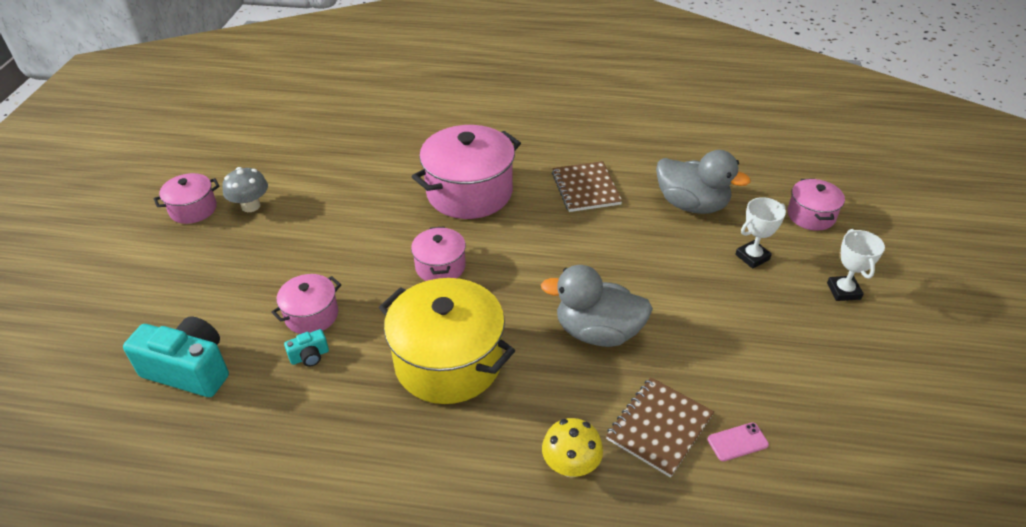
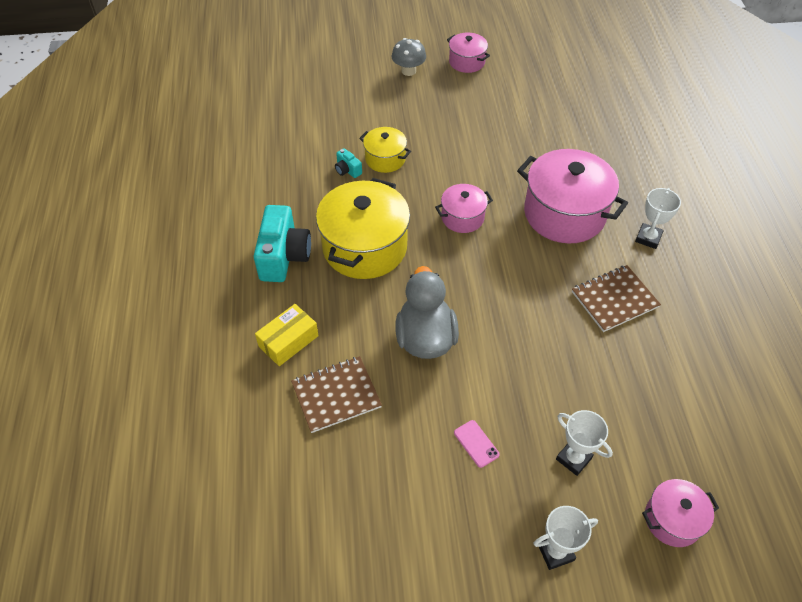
camera: 75 degrees right, 10 degrees up
turquoise camera [123,317,229,397] -> turquoise camera moved to [254,205,311,282]
grey mushroom [222,167,268,212] -> grey mushroom moved to [392,38,426,76]
pink pot [271,274,341,334] -> yellow pot [359,127,411,173]
yellow mushroom [542,418,603,478] -> yellow box [255,304,319,366]
brown notebook [606,377,714,478] -> brown notebook turned 45 degrees counterclockwise [291,356,382,433]
grey duck [656,150,751,214] -> none
pink phone [707,422,769,461] -> pink phone moved to [454,420,500,468]
none -> white trophy [635,188,681,249]

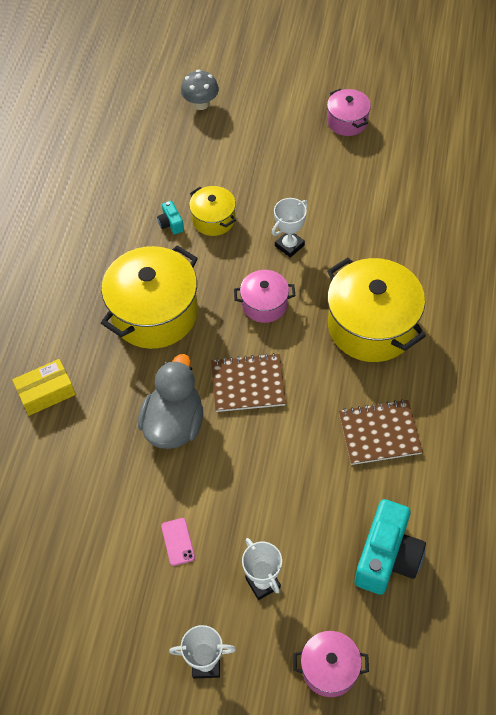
camera: 20 degrees right, 5 degrees up
turquoise camera [254,205,311,282] -> turquoise camera moved to [355,499,426,595]
brown notebook [291,356,382,433] -> brown notebook moved to [211,353,286,412]
grey mushroom [392,38,426,76] -> grey mushroom moved to [181,70,219,110]
pink pot [517,149,628,243] -> yellow pot [327,258,426,362]
white trophy [635,188,681,249] -> white trophy moved to [272,198,308,258]

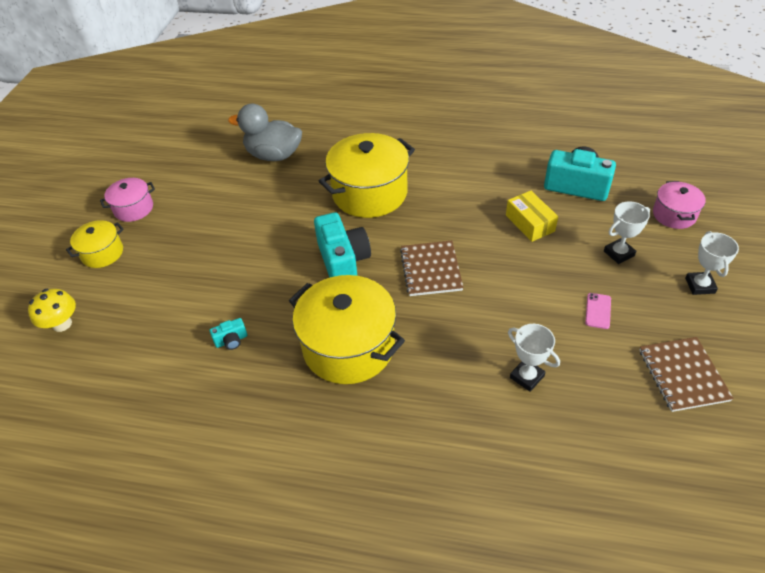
camera: 90 degrees left, 10 degrees down
yellow box [12,359,76,416] -> yellow box moved to [506,191,558,242]
grey duck [138,354,203,449] -> grey duck moved to [228,104,302,161]
pink phone [161,518,195,566] -> pink phone turned 60 degrees counterclockwise [585,293,611,329]
grey mushroom [181,70,219,110] -> yellow mushroom [28,289,76,332]
yellow pot [189,186,236,236] -> yellow pot moved to [66,220,124,268]
pink pot [234,270,295,323] -> turquoise camera [314,212,371,278]
white trophy [272,198,308,258] -> white trophy moved to [508,324,560,392]
brown notebook [339,399,423,465] -> brown notebook moved to [640,337,734,412]

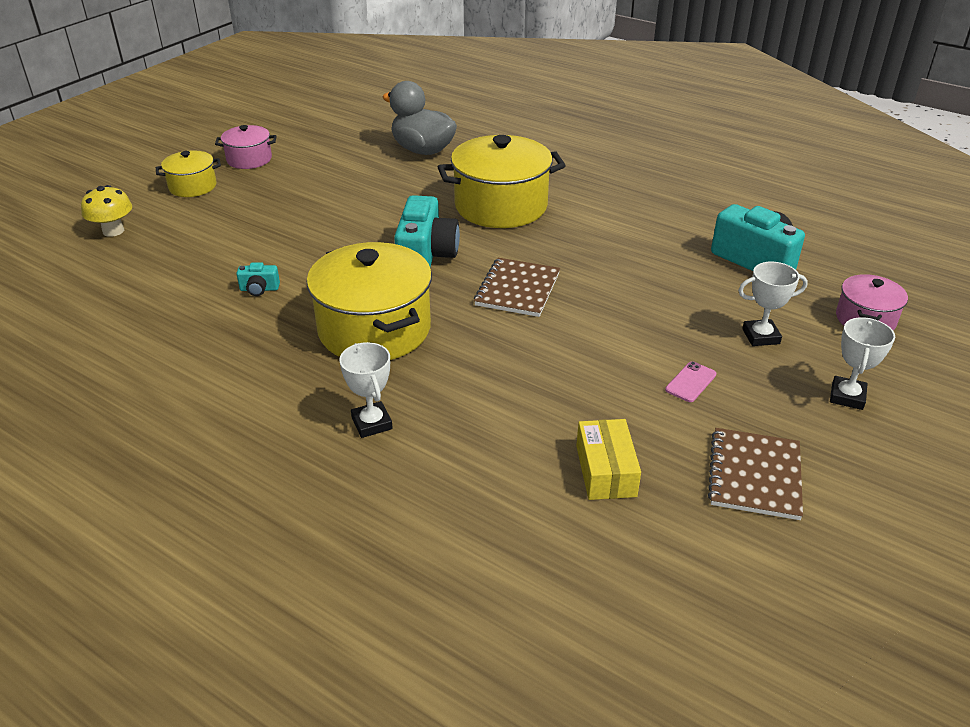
camera: 20 degrees right, 10 degrees down
yellow box [506,191,558,242] -> yellow box moved to [576,419,641,500]
white trophy [508,324,560,392] -> white trophy moved to [339,342,393,438]

